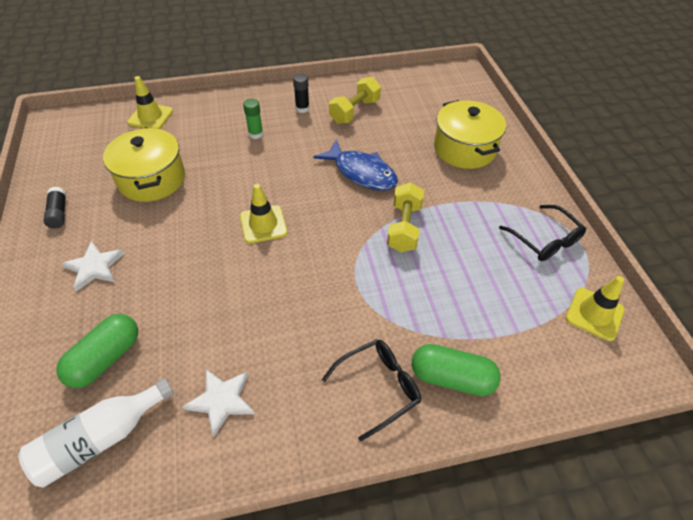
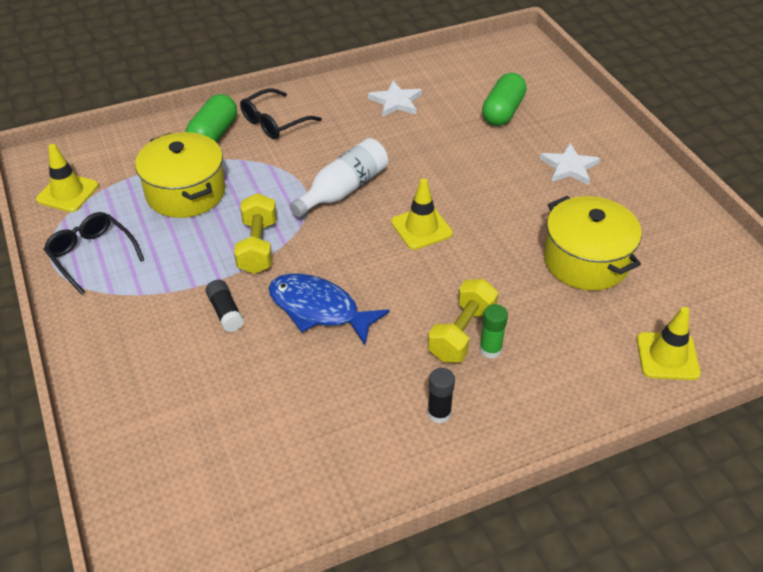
camera: 170 degrees right, 5 degrees down
white bottle [18,378,174,488] -> white bottle moved to [290,138,388,217]
black glue stick [44,187,66,229] -> black glue stick moved to [206,280,244,332]
yellow dumbbell [329,77,381,124] -> yellow dumbbell moved to [428,279,499,363]
green capsule [411,344,501,396] -> green capsule turned 75 degrees counterclockwise [186,94,237,142]
yellow pot [434,100,506,169] -> yellow pot moved to [135,132,226,218]

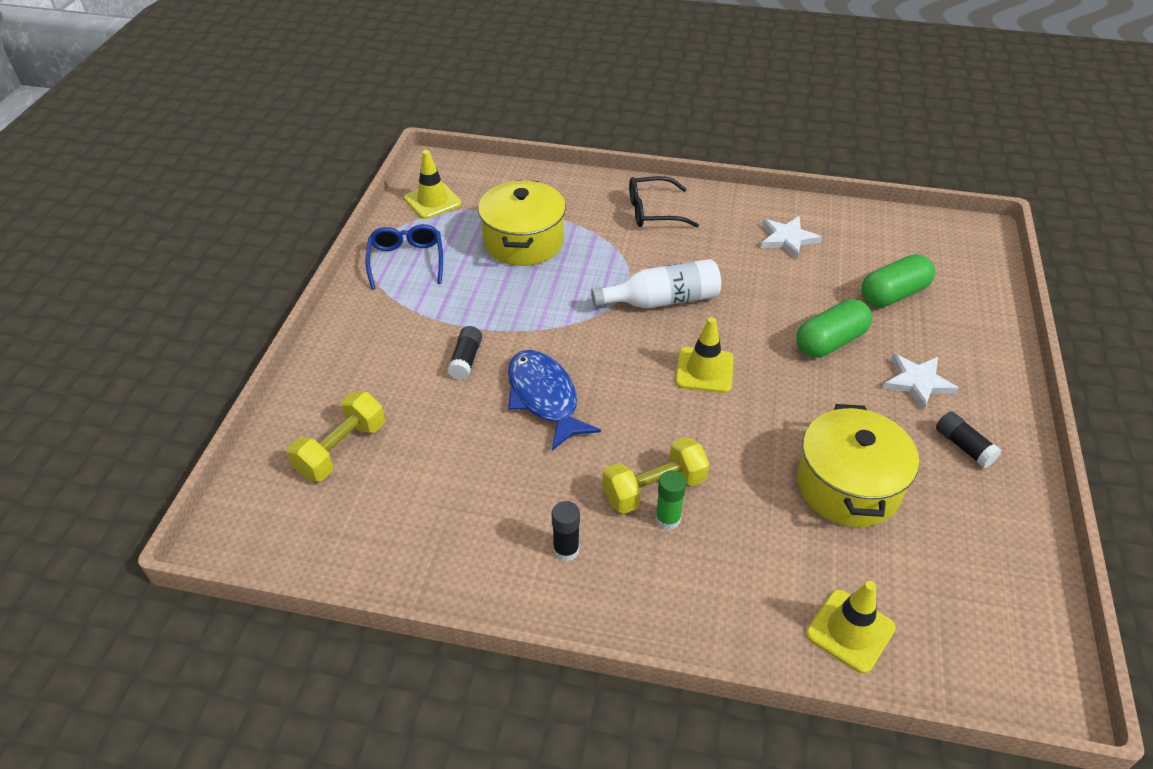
camera: 35 degrees right, 0 degrees up
black glasses [44,212,144,295] -> blue glasses [366,224,443,290]
green capsule [186,94,237,142] -> green capsule moved to [796,299,872,358]
yellow dumbbell [234,193,277,274] -> yellow dumbbell moved to [287,392,385,481]
none -> black glue stick [936,411,1001,468]

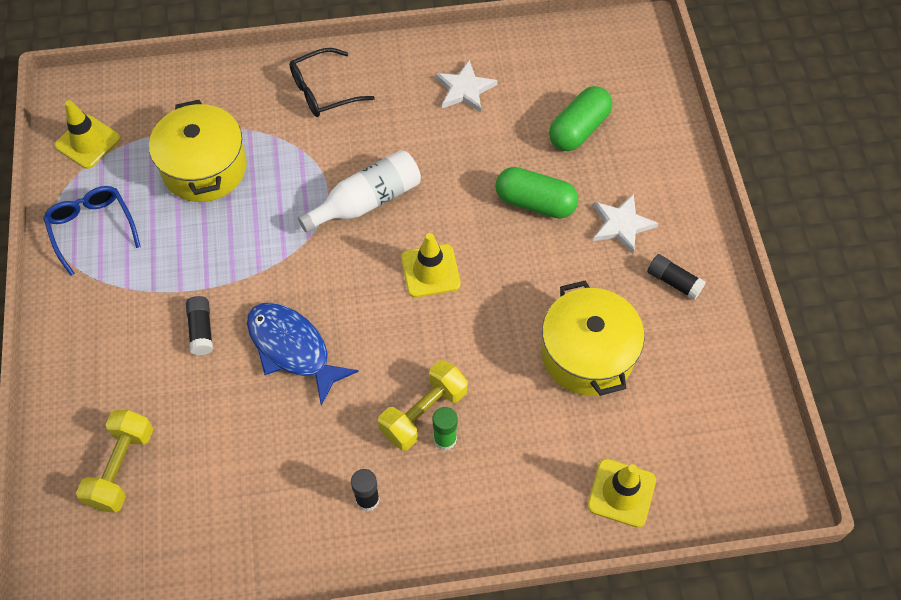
camera: 20 degrees left, 15 degrees up
green capsule [796,299,872,358] -> green capsule turned 75 degrees clockwise [495,167,579,219]

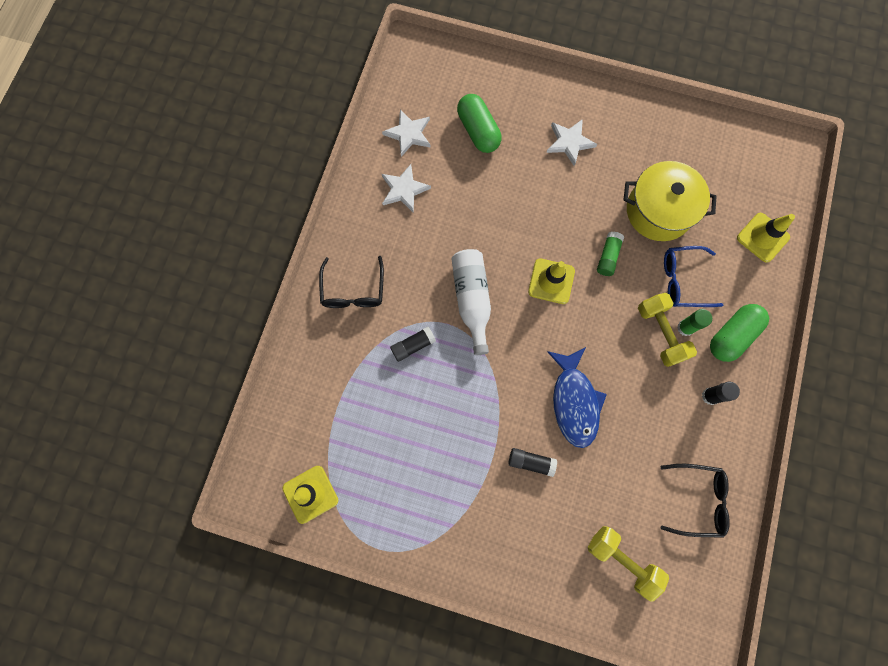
camera: 65 degrees left, 15 degrees up
blue glasses [43,186,141,276] -> blue glasses moved to [664,246,723,307]
yellow pot [149,100,247,202] -> none
blue fish [247,302,359,406] -> blue fish turned 75 degrees counterclockwise [547,347,607,448]
green capsule [495,167,579,219] -> green capsule moved to [710,304,769,362]
black glue stick [647,254,706,300] -> black glue stick moved to [390,327,436,362]
none -> white star [382,109,430,157]
none -> green glue stick [597,232,624,276]
none -> black glasses [660,464,730,538]

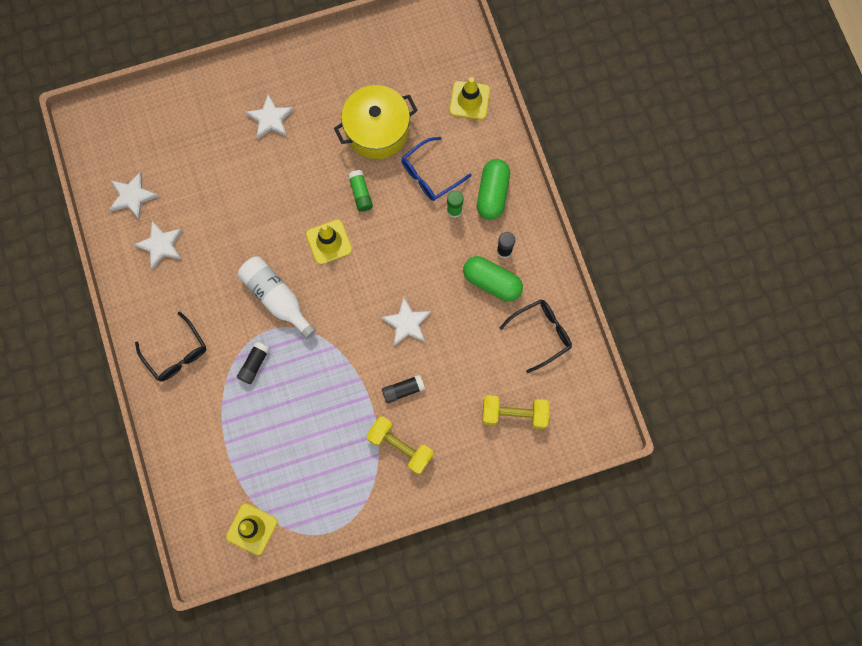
camera: 35 degrees left, 0 degrees up
green capsule [457,94,501,153] -> green capsule moved to [463,256,523,301]
blue fish [547,347,607,448] -> white star [381,297,431,346]
yellow dumbbell [638,293,697,367] -> yellow dumbbell moved to [367,416,434,474]

